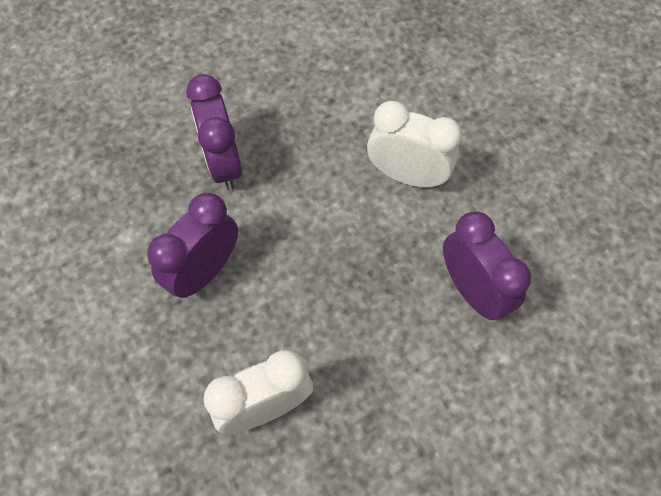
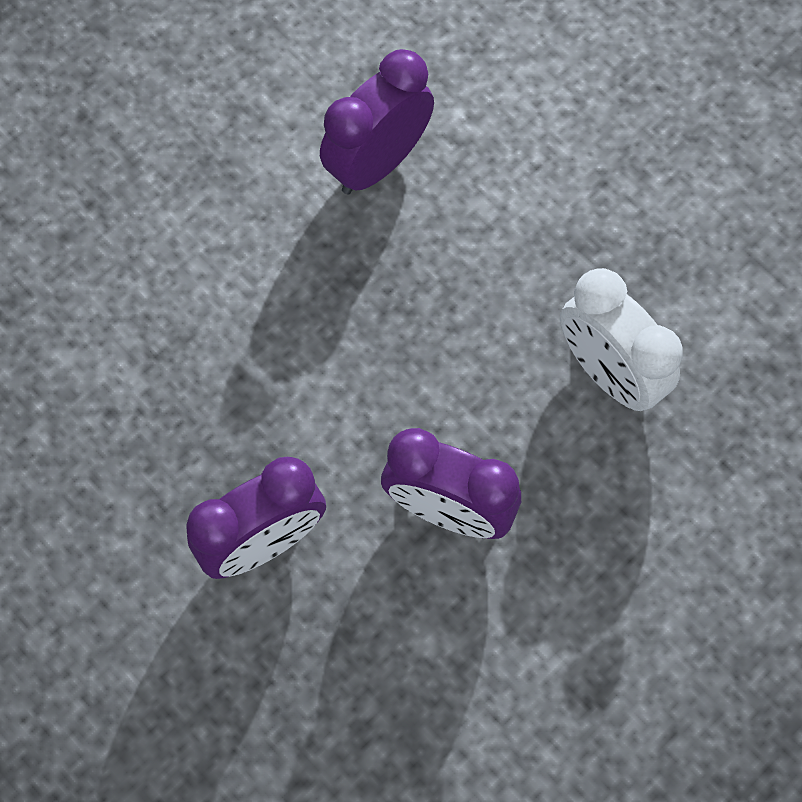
camera: 105 degrees left, 5 degrees up
white clock [367,101,462,188] -> none

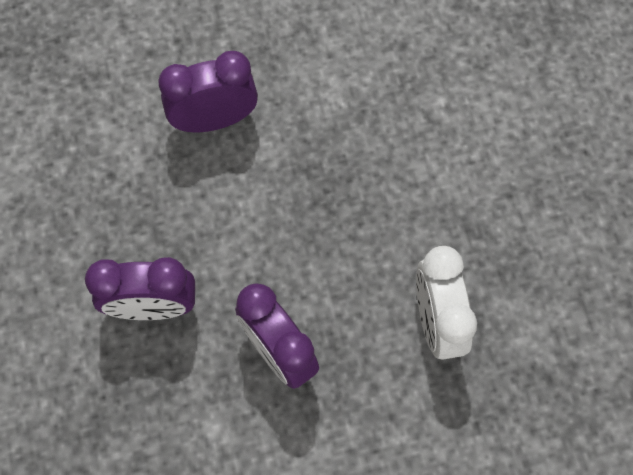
camera: 30 degrees right, 0 degrees up
purple clock [320,49,434,194] -> purple clock moved to [158,51,258,132]

